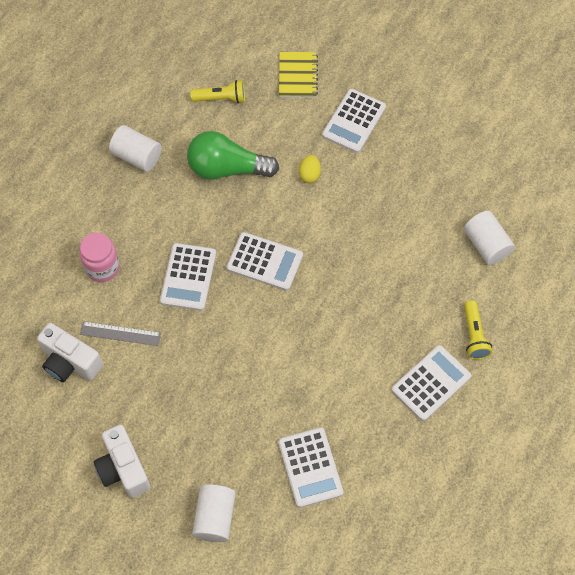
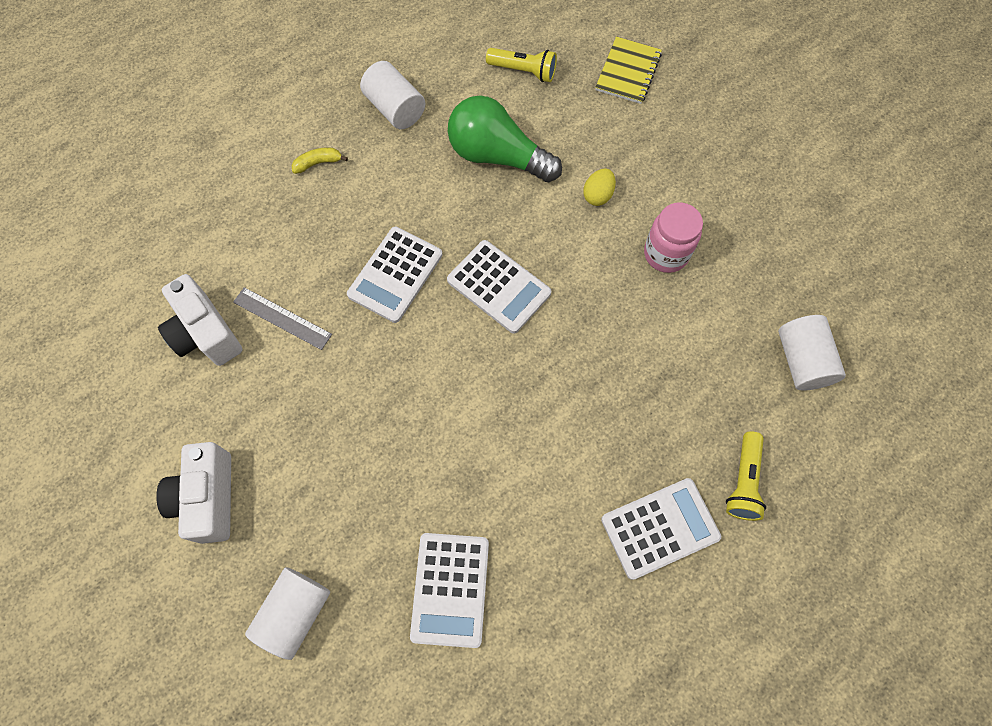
camera: 20 degrees right, 5 degrees up
pink jar [80,233,120,282] -> pink jar moved to [644,203,703,273]
white calculator [322,89,386,153] -> none
none -> yellow banana [292,147,348,174]

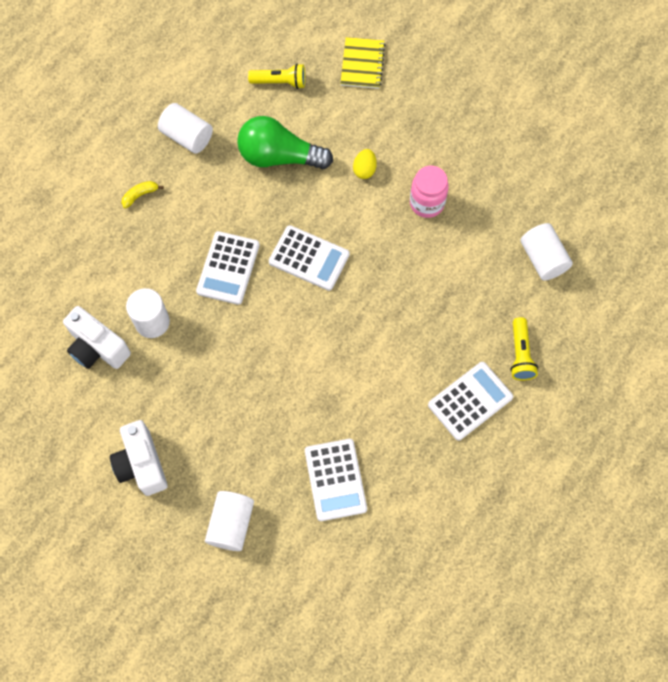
camera: 15 degrees left, 0 degrees up
grey ruler [233,287,332,350] -> white cylinder [126,288,170,338]

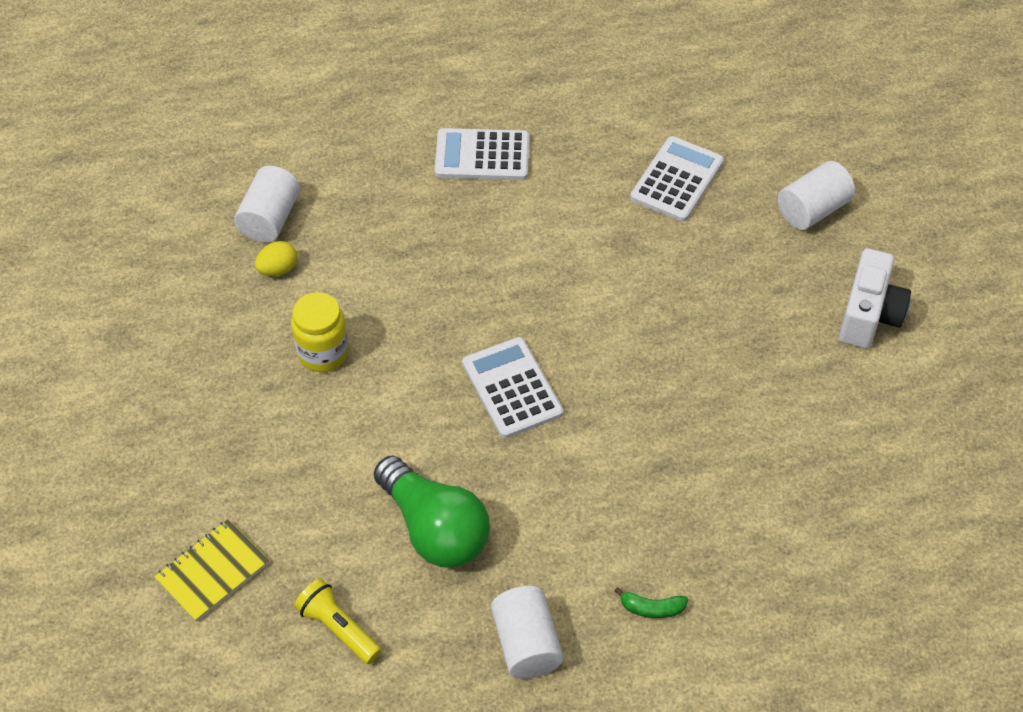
camera: 140 degrees left, 15 degrees down
white camera [63,306,131,369] -> none
yellow banana [122,181,164,209] -> green banana [615,587,688,618]
white cylinder [126,288,170,338] -> none
white calculator [196,231,260,305] -> none
yellow egg [353,149,377,179] -> yellow egg moved to [255,241,297,276]
pink jar [410,166,449,218] -> yellow jar [291,292,349,372]
yellow flashlight [510,317,538,380] -> none

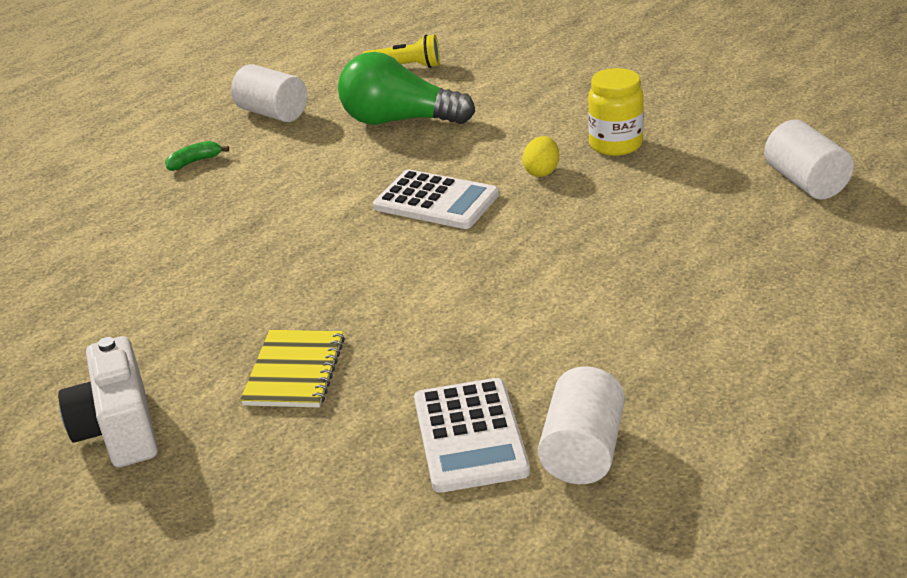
camera: 145 degrees right, 20 degrees down
yellow notebook [154,519,269,622] -> yellow notebook moved to [240,330,345,407]
yellow egg [255,241,297,276] -> yellow egg moved to [523,136,559,177]
white calculator [435,128,529,180] -> none
white cylinder [778,161,855,230] -> white cylinder moved to [538,366,625,484]

